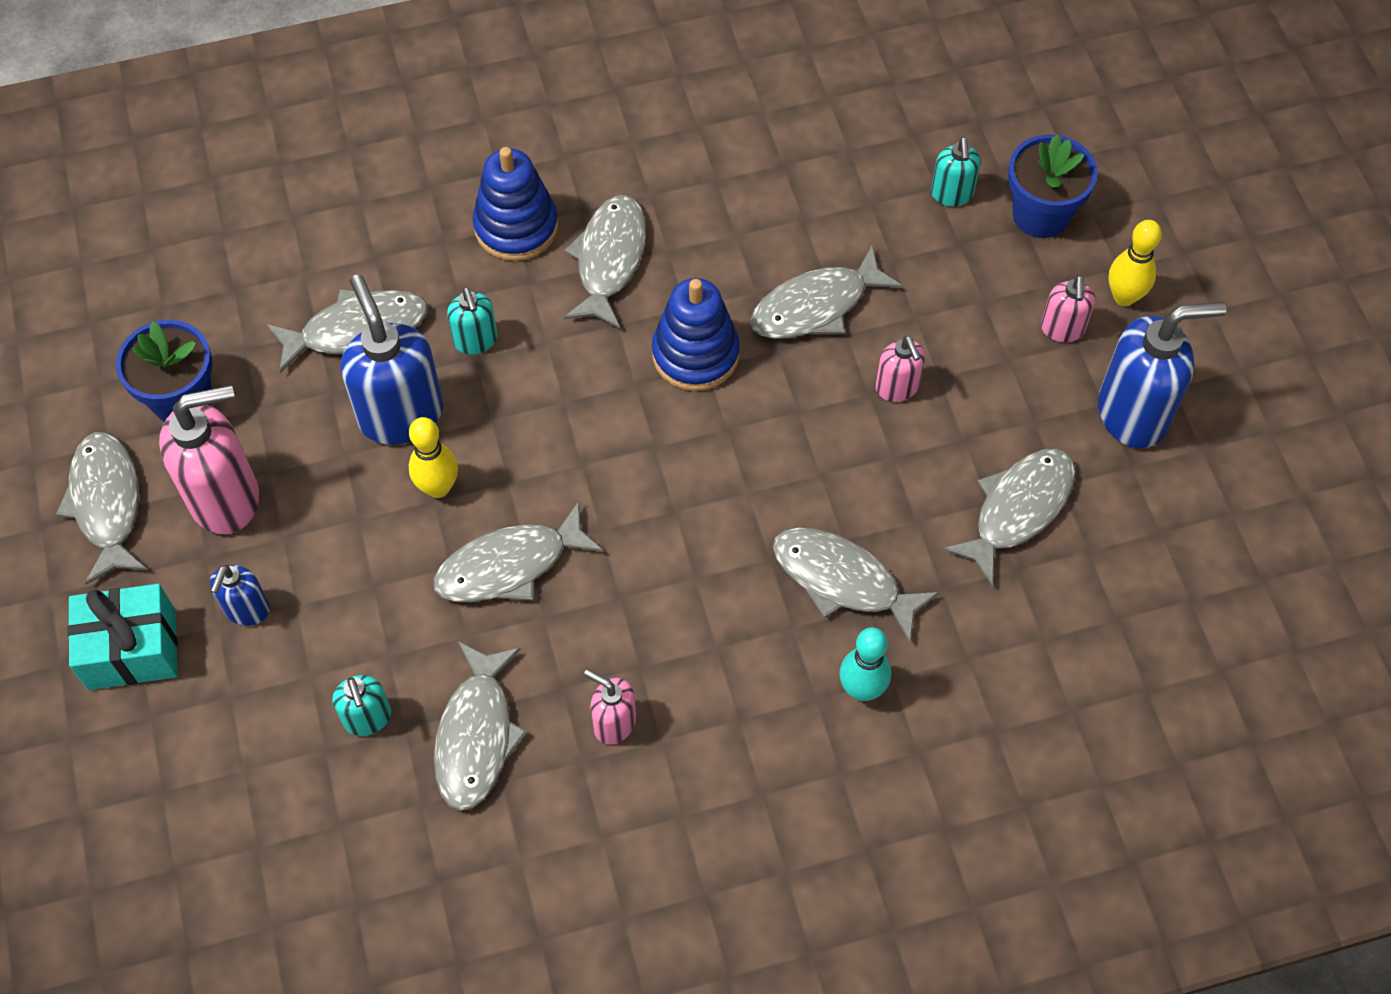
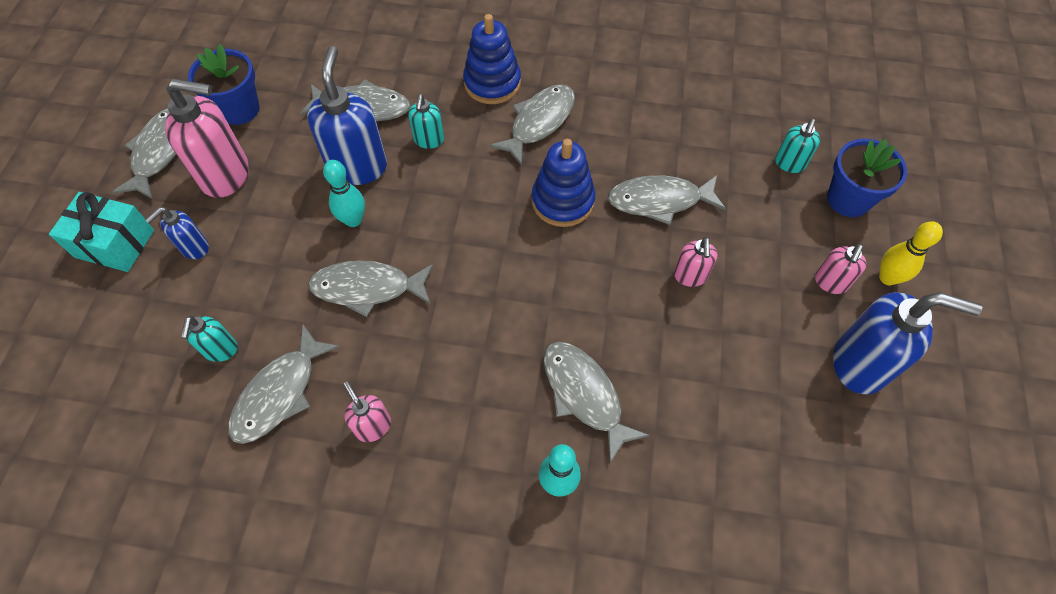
camera: 25 degrees right, 0 degrees up
yellow bowling pin [409,417,458,498] -> turquoise bowling pin [323,160,365,227]
grey fish [943,448,1076,586] -> none

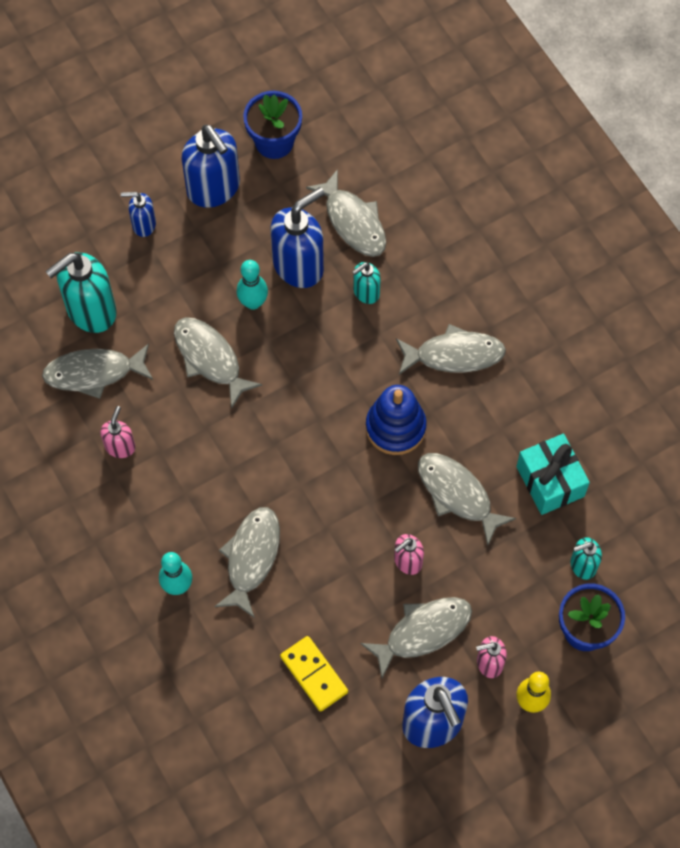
camera: 50 degrees right, 5 degrees up
turquoise gift [49,192,154,272] -> turquoise gift moved to [516,434,590,515]
grey fish [112,108,176,199] -> grey fish moved to [360,597,472,678]
pink soap dispenser [165,78,248,198] -> blue soap dispenser [182,124,240,208]
turquoise soap dispenser [181,315,238,362] -> turquoise soap dispenser [45,252,117,333], size x1.91
blue stacking toy [463,14,521,104] -> none
none -> yellow domino [280,636,348,712]

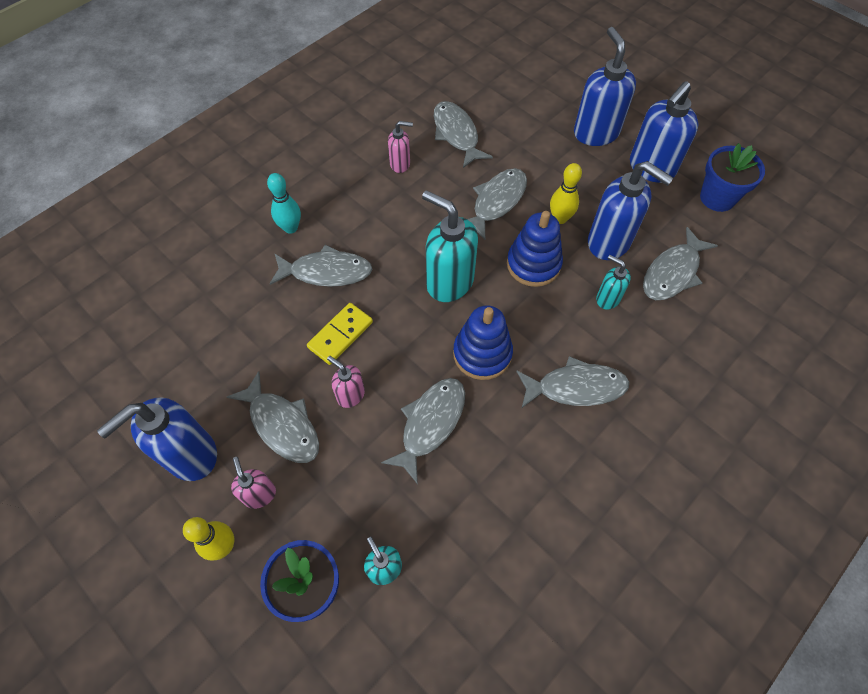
camera: 75 degrees right, 5 degrees down
turquoise soap dispenser [45,252,117,333] -> turquoise soap dispenser moved to [422,190,478,302]
blue soap dispenser [121,192,156,237] -> blue soap dispenser [574,27,636,146], size x1.91
turquoise bowling pin [237,260,268,310] -> yellow bowling pin [550,163,582,224]
yellow domino [280,636,348,712] -> yellow domino moved to [307,303,373,365]
grey fish [396,324,506,375] -> grey fish turned 75 degrees counterclockwise [516,356,629,408]
turquoise gift [516,434,590,515] -> none
none -> blue stacking toy [507,211,563,287]

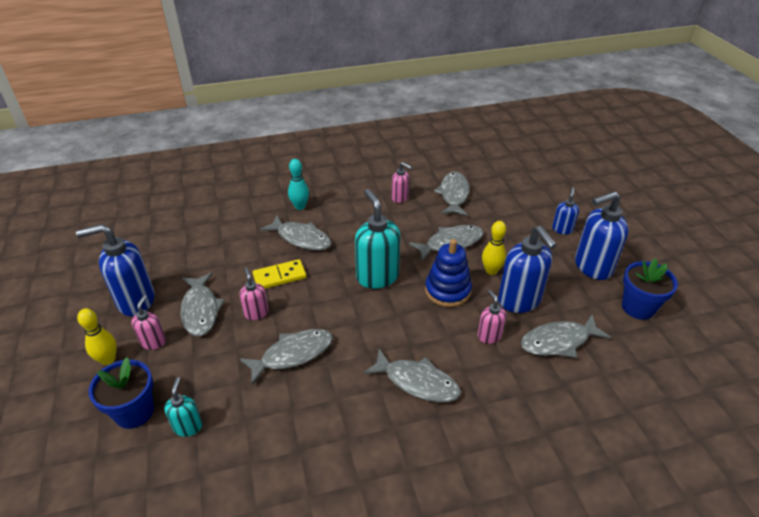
camera: 30 degrees right, 20 degrees down
blue stacking toy [453,305,513,380] -> none
blue soap dispenser [574,27,636,146] -> blue soap dispenser [552,187,579,235], size x0.52
turquoise soap dispenser [596,255,631,310] -> pink soap dispenser [477,290,506,344]

